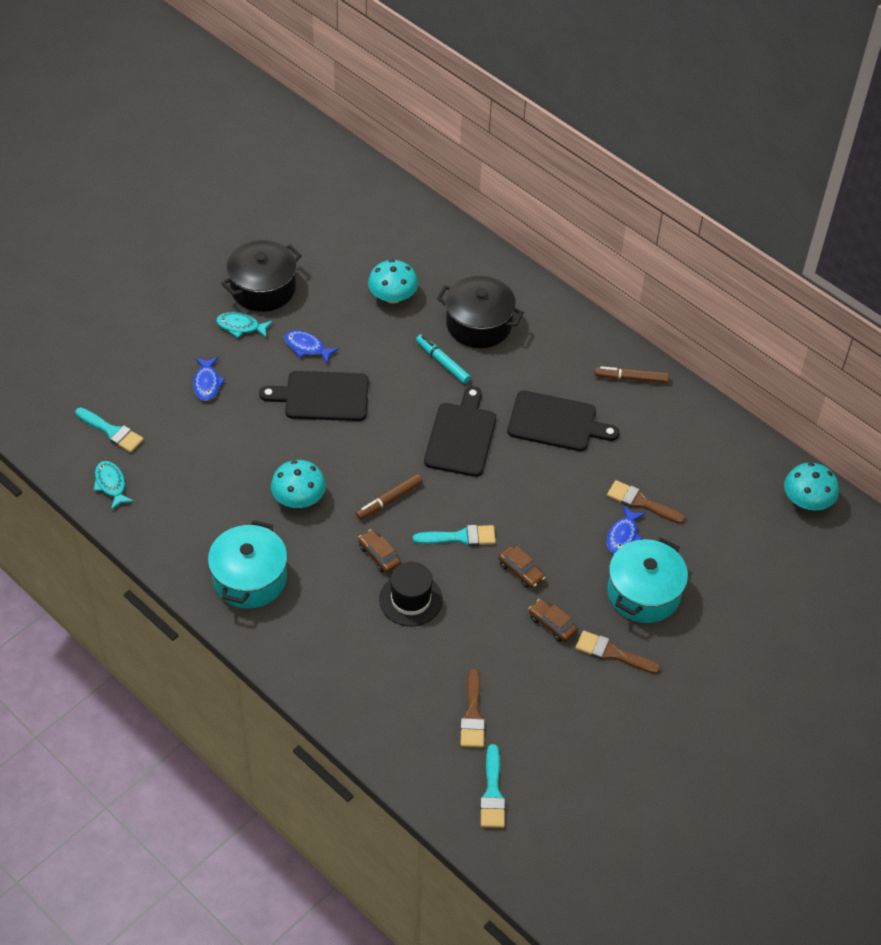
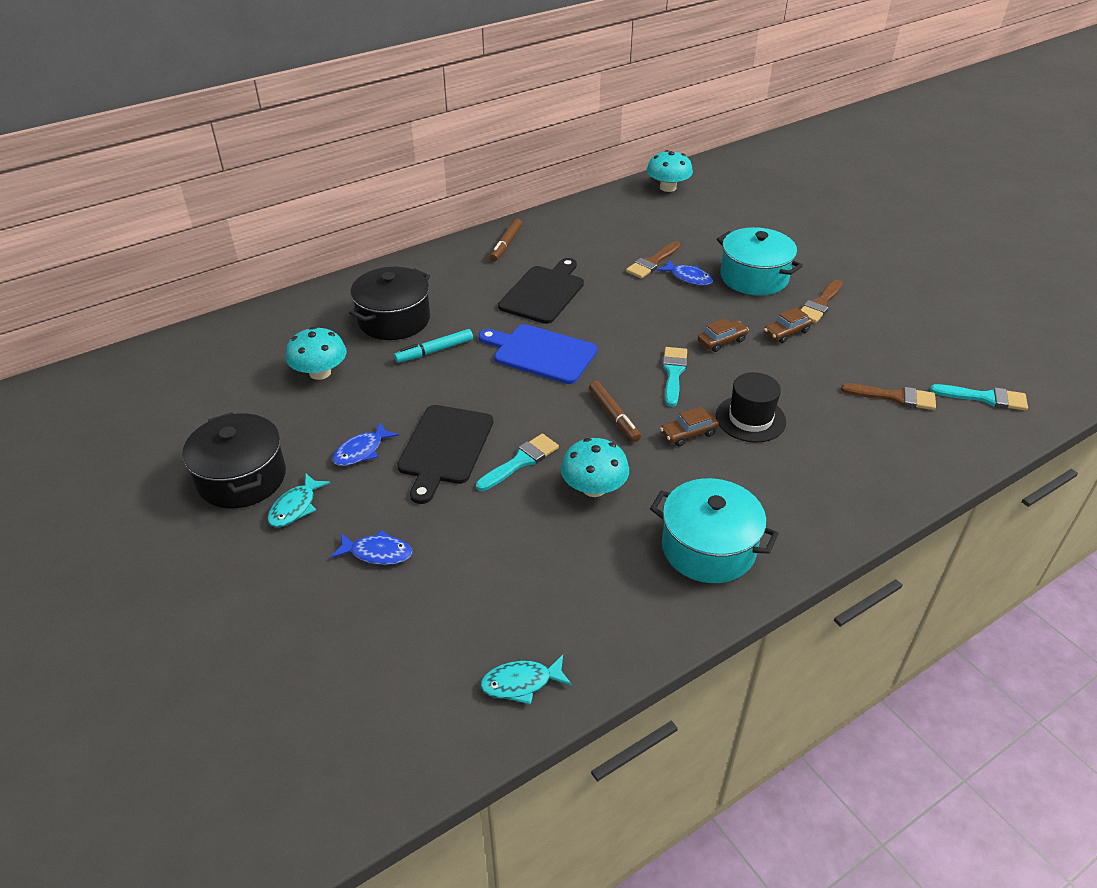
camera: 75 degrees left, 10 degrees down
turquoise brush [75,408,144,453] -> turquoise brush moved to [476,434,559,491]
black cutting board [424,386,496,477] -> blue cutting board [479,324,597,384]

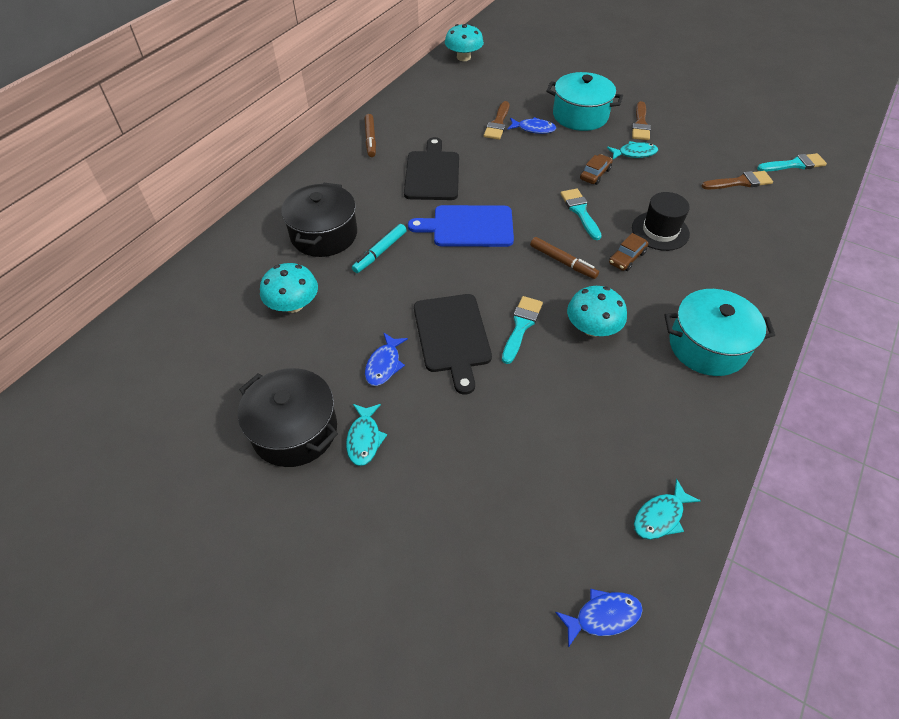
camera: 25 degrees left, 10 degrees up
blue fish [331,530,412,565] -> blue fish moved to [555,589,643,648]
brown car [764,307,813,343] -> turquoise fish [607,141,658,159]

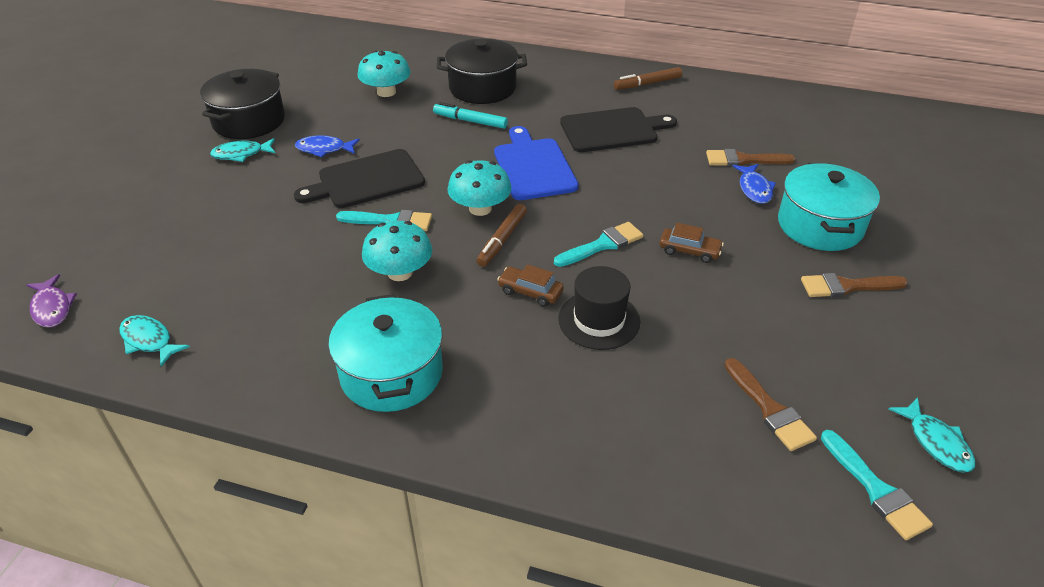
camera: 75 degrees right, 10 degrees down
turquoise mushroom [445,24,484,61] -> turquoise mushroom moved to [447,160,512,216]
blue fish [555,589,643,648] -> purple fish [27,274,77,327]
turquoise fish [607,141,658,159] -> turquoise fish moved to [889,397,976,473]

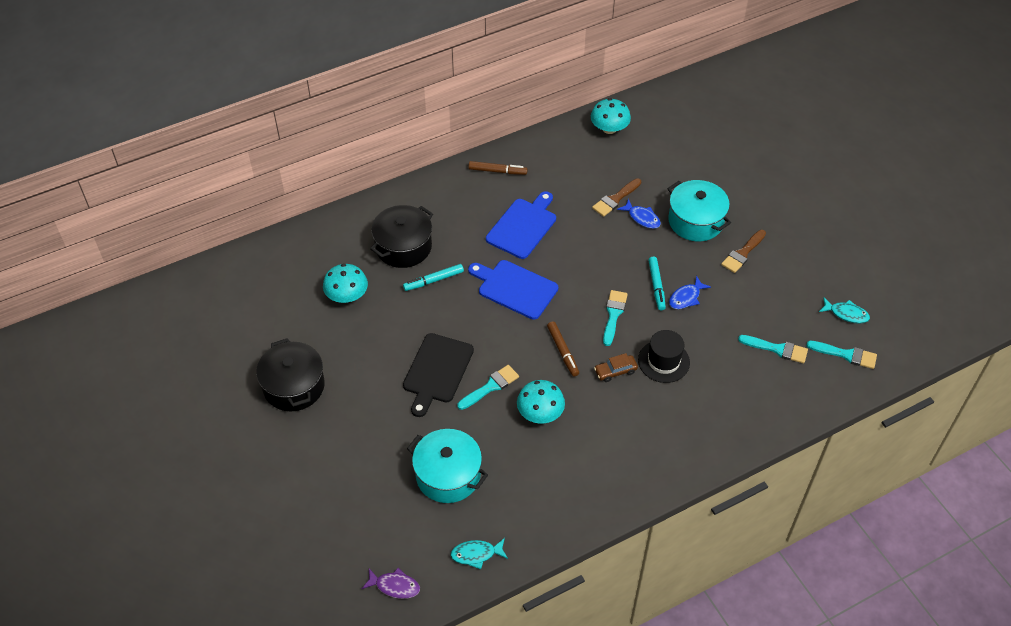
camera: 45 degrees left, 10 degrees up
turquoise fish [210,138,275,162] -> none
blue fish [295,135,359,158] -> blue fish moved to [669,276,711,309]
turquoise pot [328,294,443,412] -> turquoise pot moved to [407,429,488,503]
turquoise mushroom [447,160,512,216] -> turquoise mushroom moved to [591,98,631,134]
black cutting board [560,107,677,152] -> blue cutting board [486,191,556,259]
brown marker [614,67,682,90] -> brown marker turned 105 degrees counterclockwise [469,161,528,175]
brown car [660,223,724,263] -> turquoise marker [648,257,666,310]
brown brush [725,358,817,451] -> turquoise brush [738,335,808,363]

